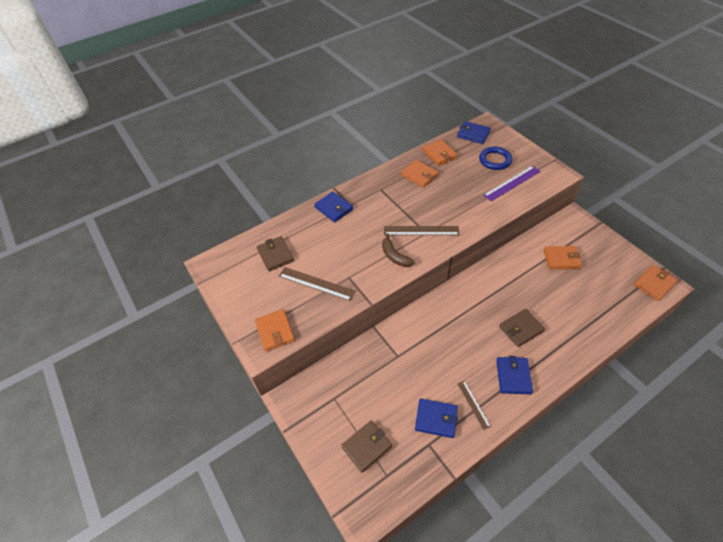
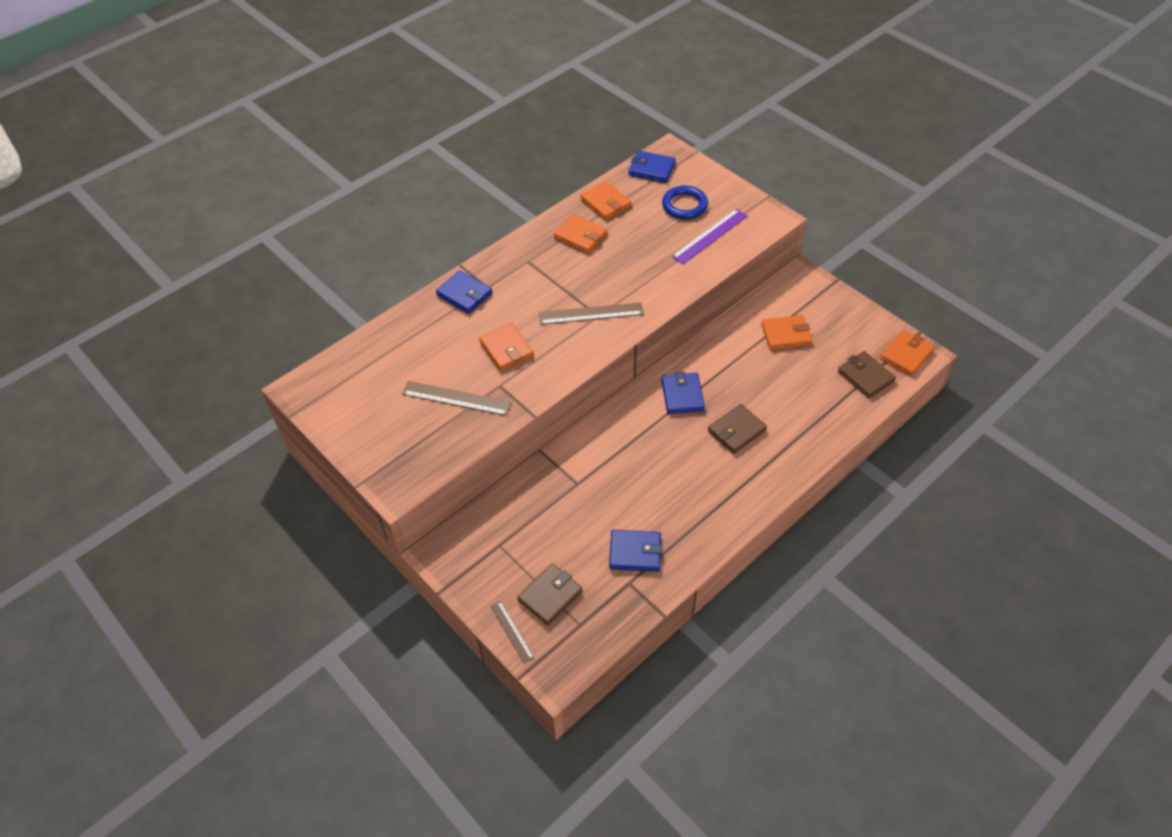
camera: 10 degrees left, 0 degrees up
orange wallet [255,309,295,352] -> orange wallet moved to [479,323,534,371]
brown wallet [256,236,294,272] -> brown wallet moved to [838,351,896,398]
brown banana [382,233,415,267] -> none
brown ruler [457,381,491,430] -> brown ruler moved to [490,601,534,663]
blue wallet [496,356,533,395] -> blue wallet moved to [662,371,705,414]

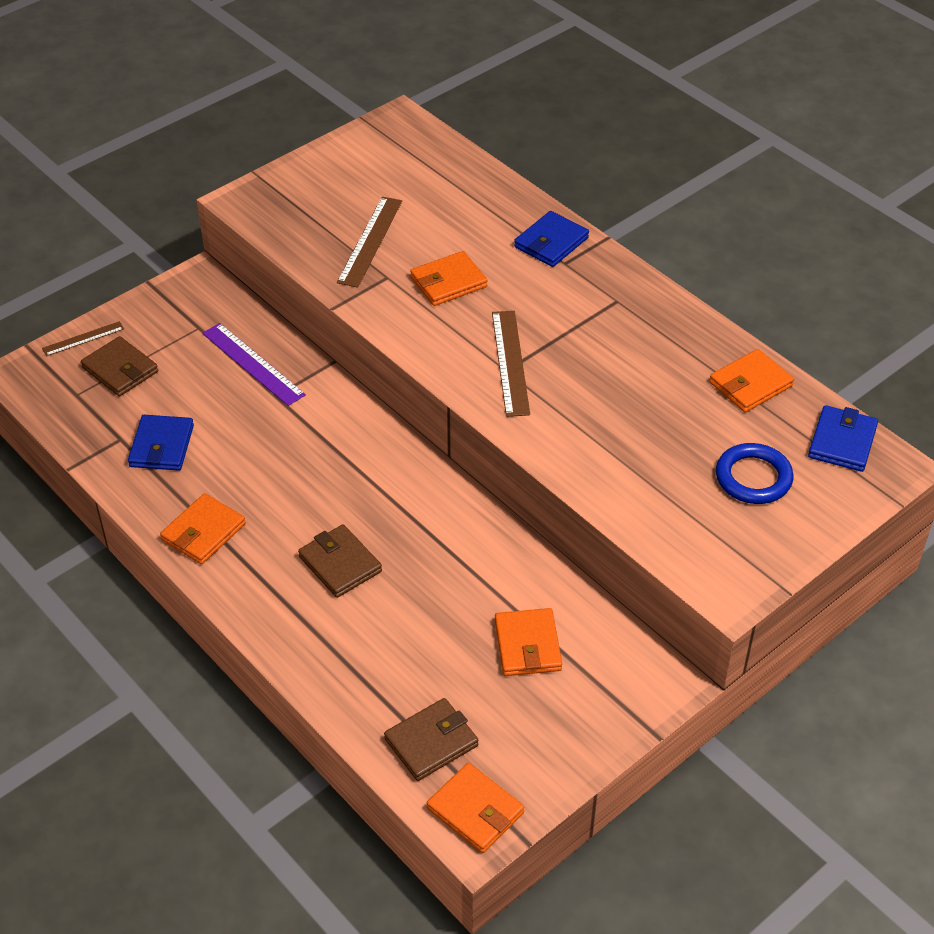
camera: 90 degrees right, 5 degrees down
orange wallet [554,214,607,254] -> orange wallet moved to [160,493,246,564]
blue wallet [662,371,705,414] -> none
purple ruler [672,209,748,264] -> purple ruler moved to [203,323,306,406]

